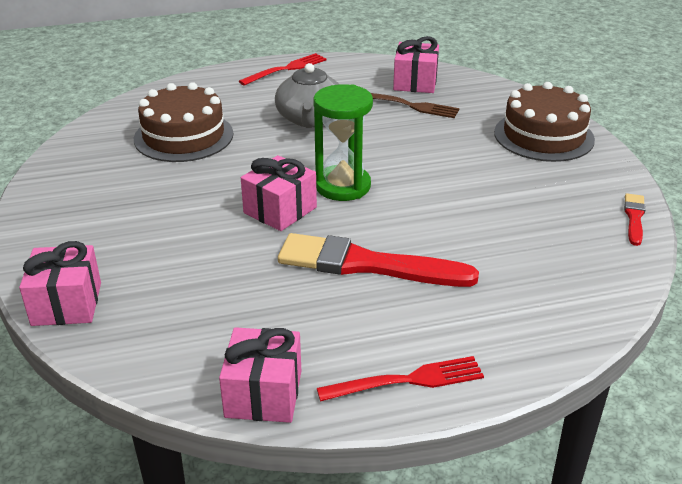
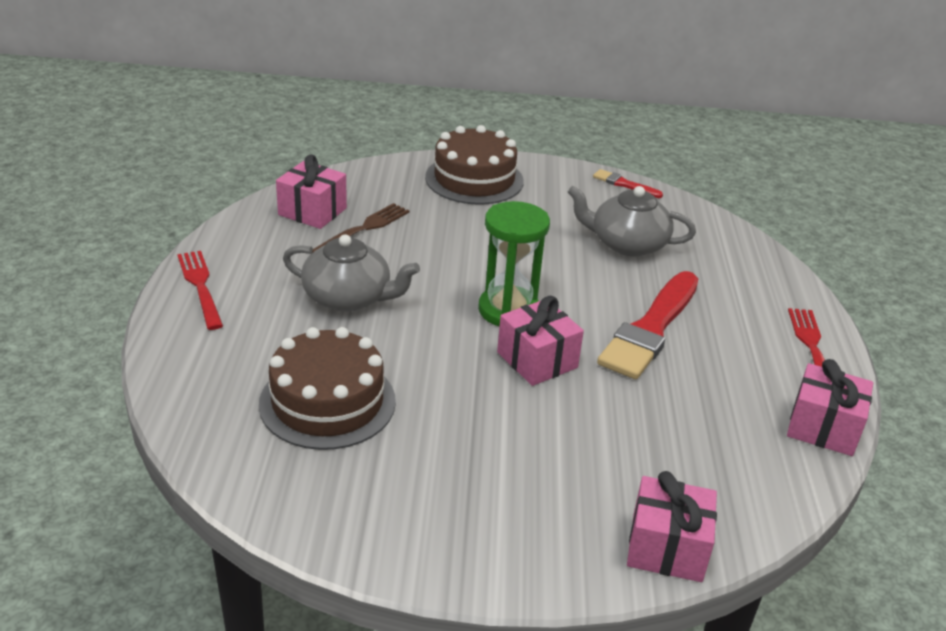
camera: 75 degrees left, 0 degrees up
none -> grey teapot [567,186,696,256]

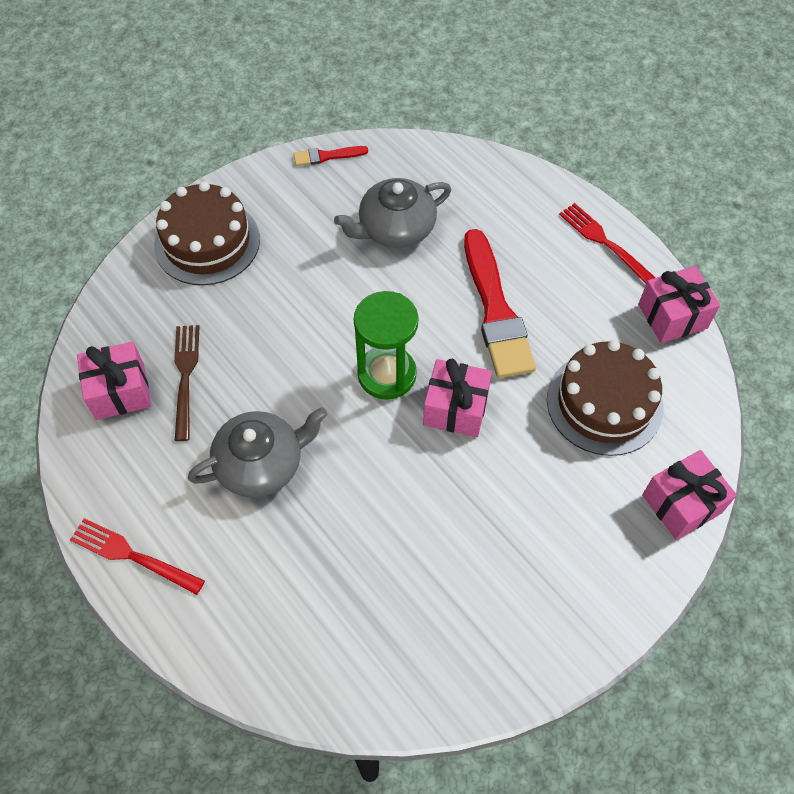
camera: 40 degrees left, 25 degrees up
brown cake [259,327,396,450] -> brown cake moved to [547,340,664,456]

